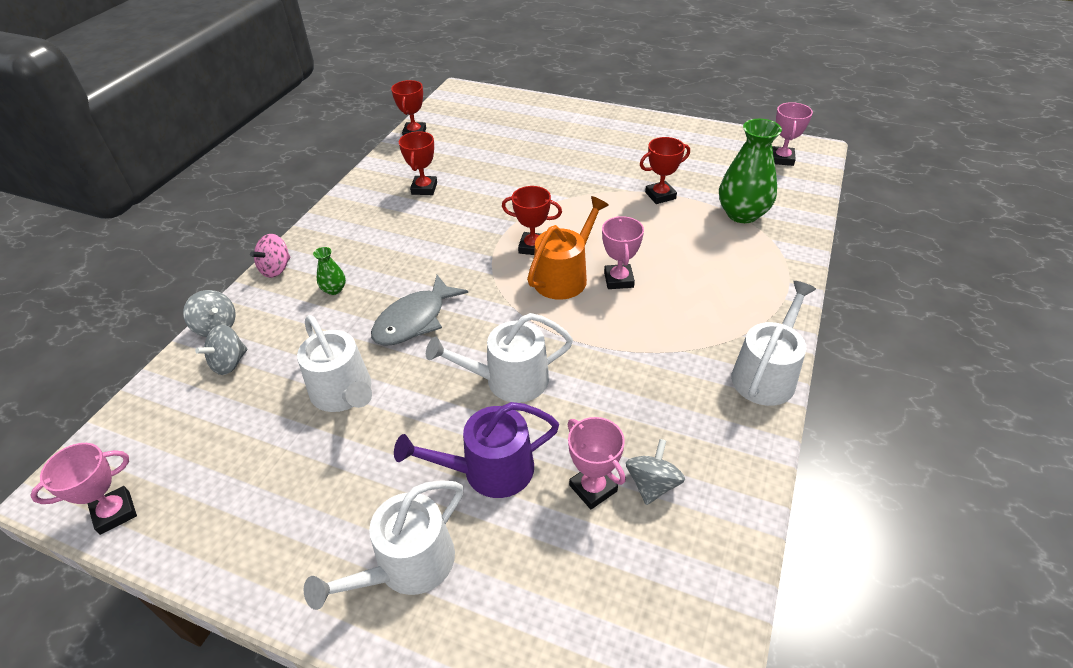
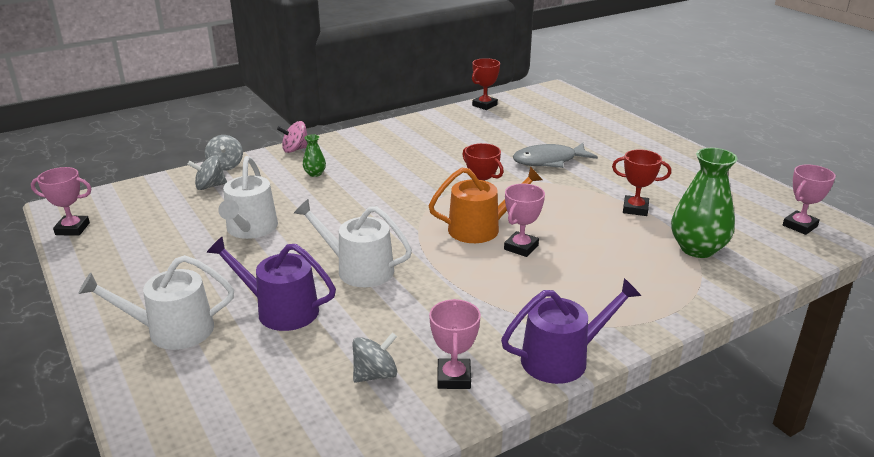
camera: 35 degrees right, 15 degrees down
grey fish [371,275,468,346] -> grey fish moved to [513,143,598,168]
red trophy [399,131,437,195] -> none
pink trophy [568,417,626,509] -> pink trophy moved to [429,299,481,389]
white watering can [731,281,816,406] -> purple watering can [501,278,641,384]

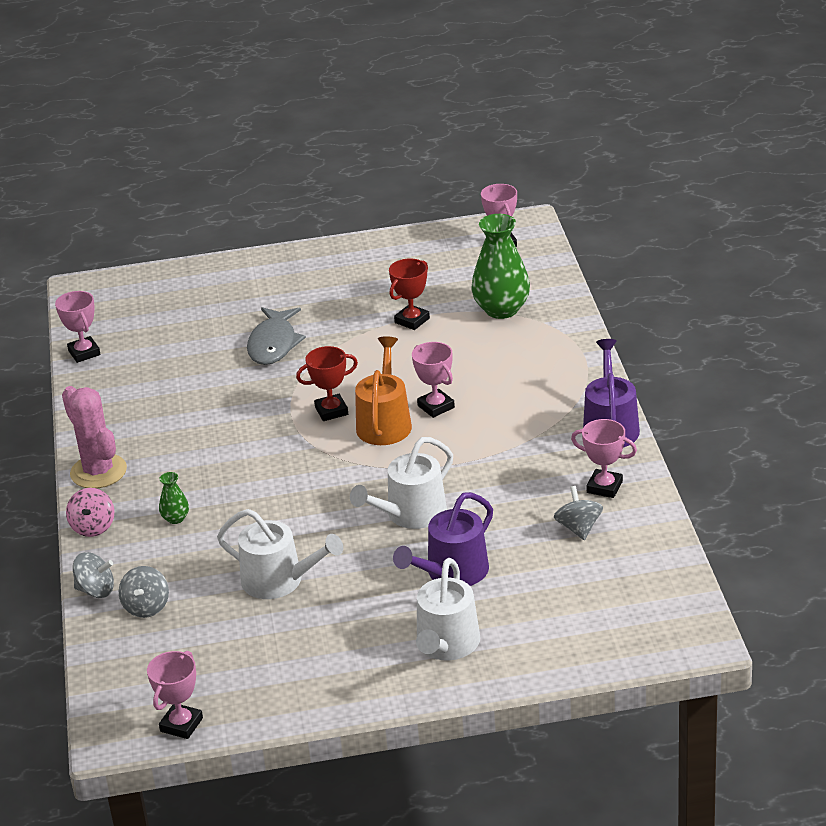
camera: 65 degrees left, 5 degrees up
red trophy [472,58,500,110] -> pink trophy [55,291,101,363]
none -> pink cactus [62,386,127,488]

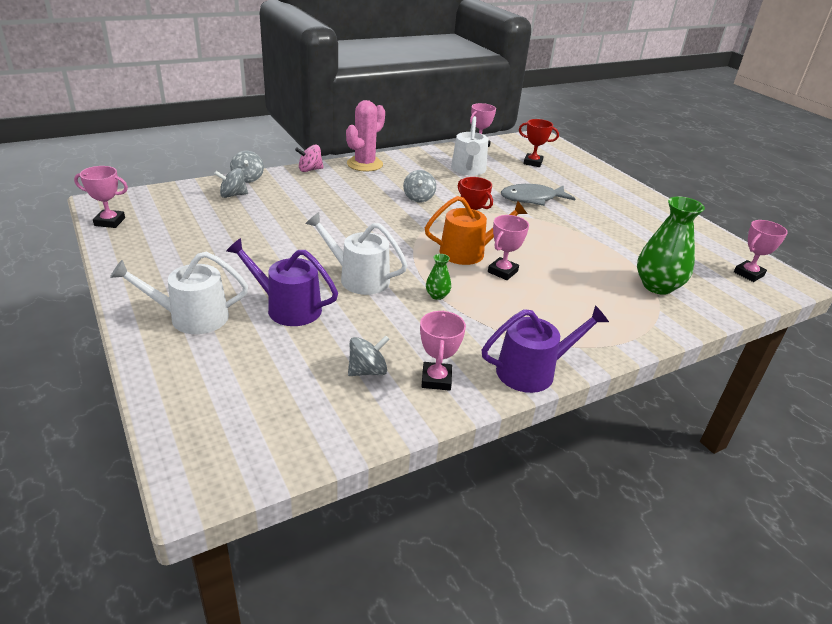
camera: 65 degrees right, 0 degrees up
green vase [159,472,189,524] -> green vase moved to [426,254,451,300]
white watering can [217,509,343,599] -> white watering can moved to [451,116,488,175]
red trophy [389,259,430,330] -> red trophy moved to [519,119,559,167]
none -> grey spinning top [403,170,436,203]

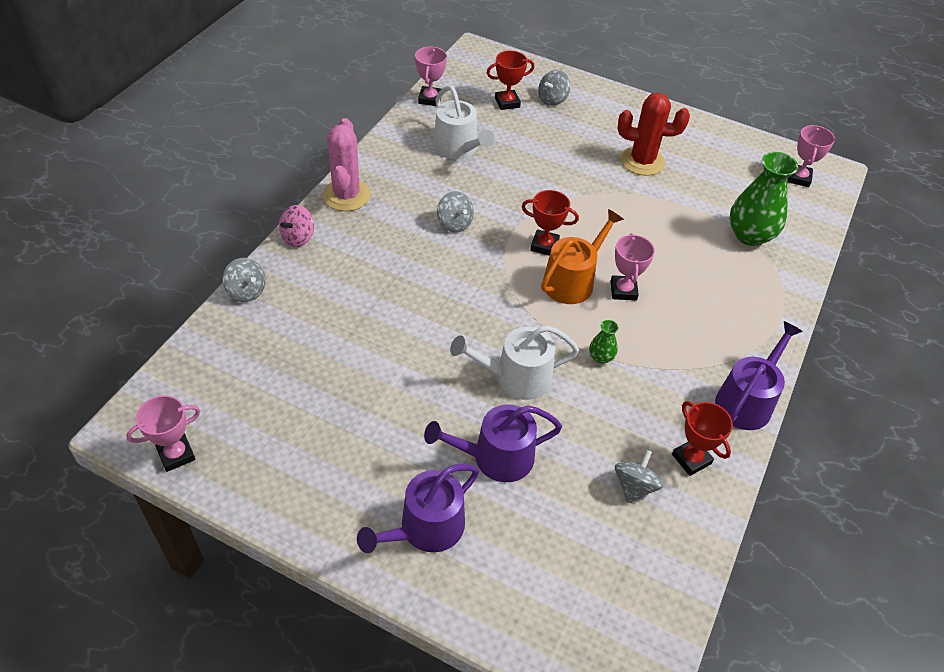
camera: 35 degrees left, 15 degrees up
white watering can [110,252,248,334] -> purple watering can [357,464,479,553]
grey spinning top [214,168,248,198] -> grey spinning top moved to [538,70,571,106]
pink trophy [420,311,466,391] -> red trophy [672,401,733,476]
grey fish [501,184,575,206] -> none
none -> red cactus [617,93,690,176]

